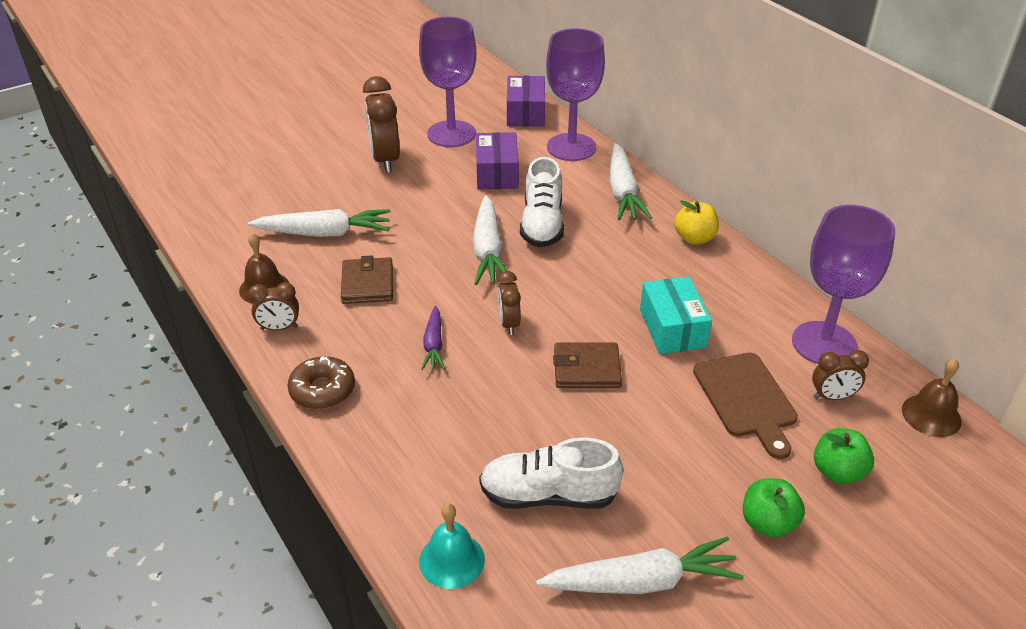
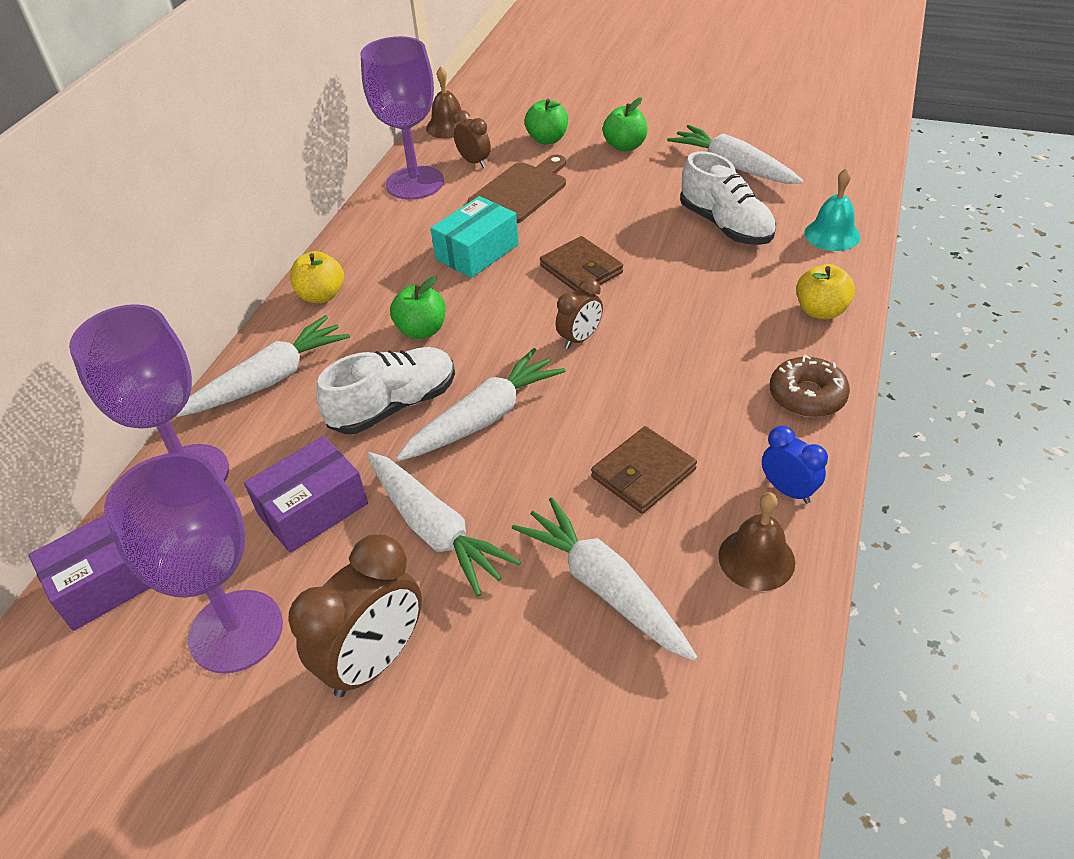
camera: 125 degrees left, 5 degrees up
brown clock [248,282,299,331] -> blue clock [762,426,828,504]
purple carrot [421,306,445,370] -> none
none -> white carrot [367,452,521,596]
none -> green apple [390,276,446,339]
none -> yellow apple [796,264,855,319]

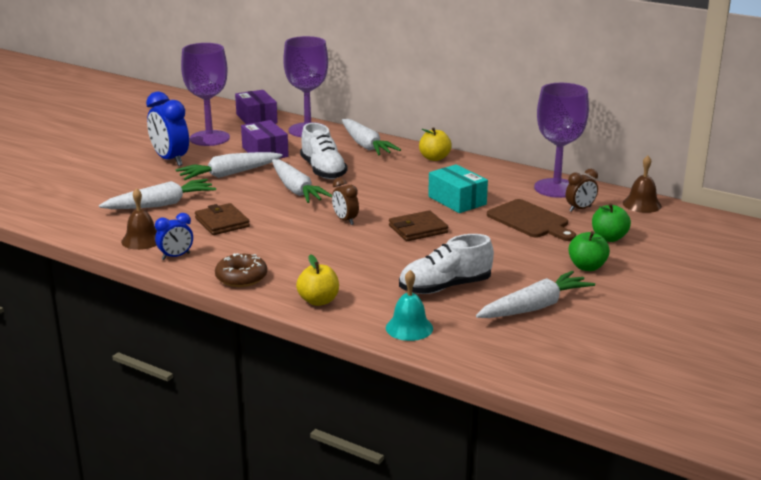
camera: 100 degrees right, 20 degrees down
brown clock [288,534,422,697] -> blue clock [146,91,189,166]
green apple [390,276,446,339] -> none

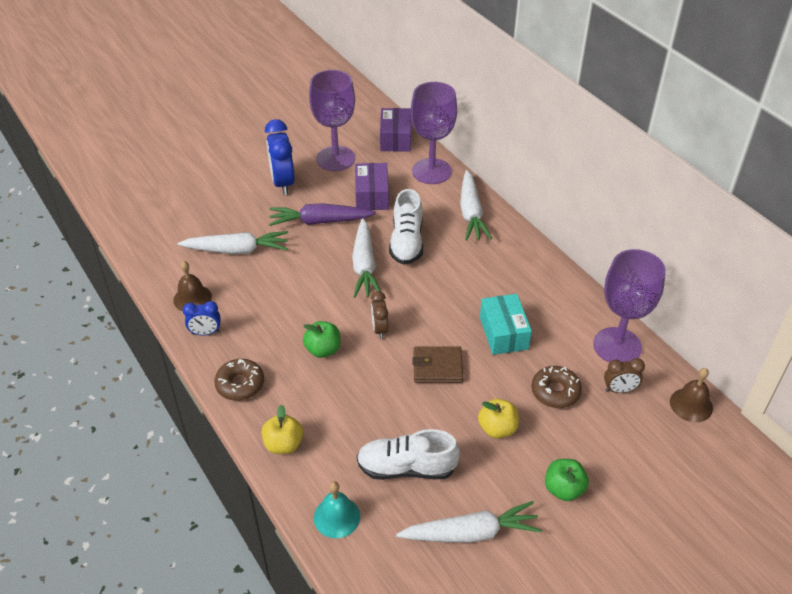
camera: 25 degrees right, 20 degrees up
white carrot [176,152,283,180] -> purple carrot [269,203,376,226]
brown wallet [195,203,250,235] -> none
yellow apple [419,127,452,161] -> yellow apple moved to [478,399,519,439]
brown cutting board [487,199,576,241] -> brown donut [531,366,582,408]
green apple [592,203,631,242] -> green apple moved to [303,321,341,358]

